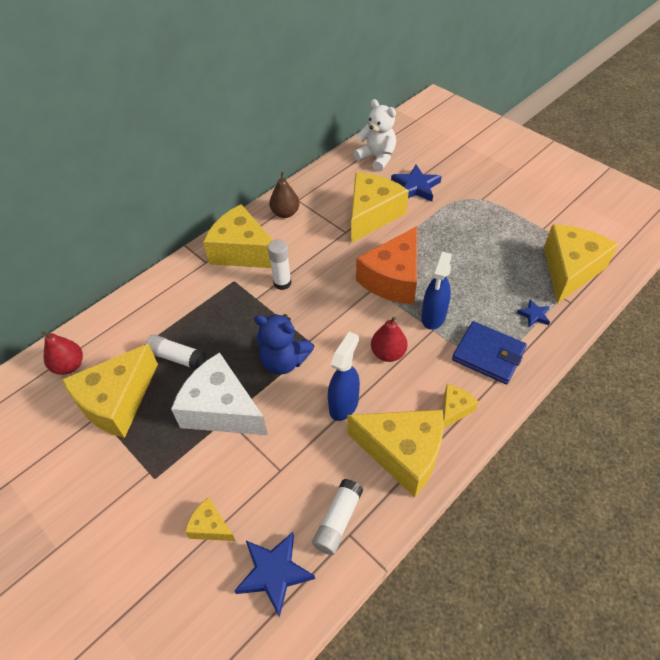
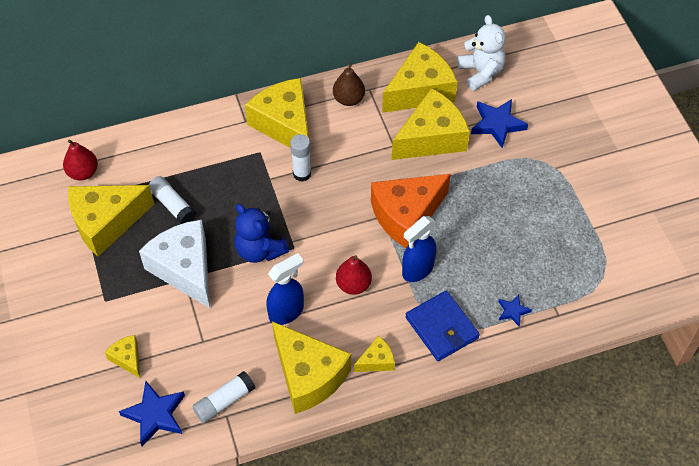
camera: 25 degrees right, 5 degrees up
yellow cheese [544,225,618,304] -> yellow cheese moved to [382,42,458,113]

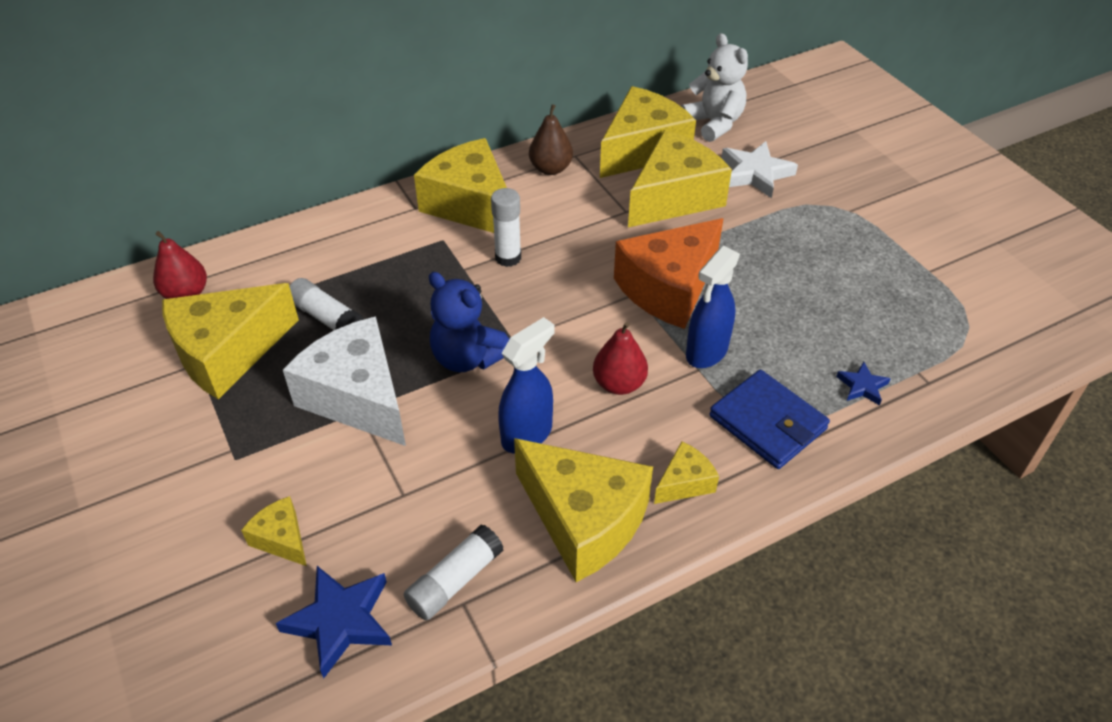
camera: 10 degrees left, 10 degrees down
blue star [471,99,528,149] -> white star [721,141,798,198]

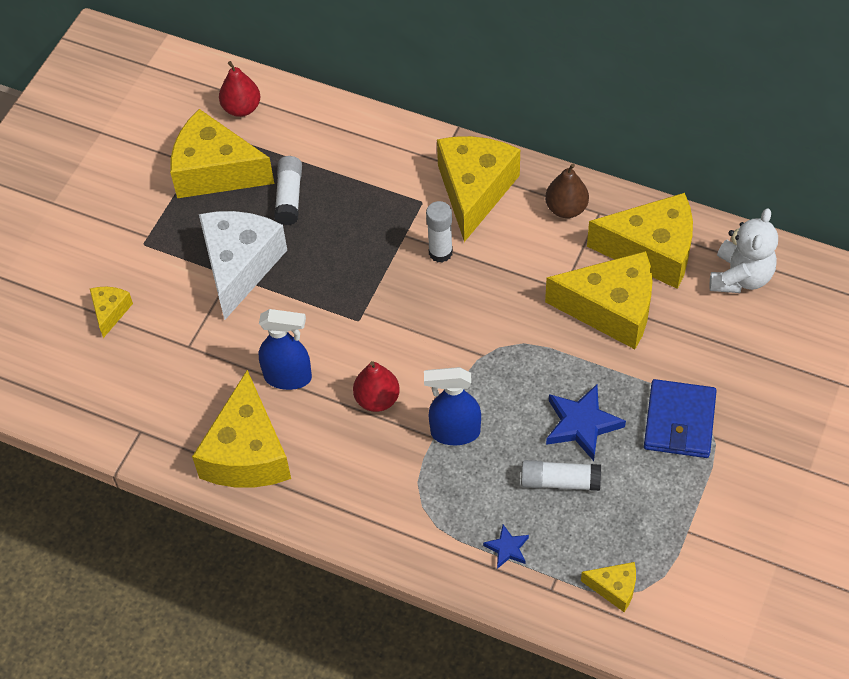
camera: 55 degrees right, 10 degrees up
blue star [276,566,392,678] -> blue star moved to [546,384,626,461]
white glue stick [404,525,503,620] -> white glue stick moved to [521,460,601,491]
blue teddy bear [429,272,509,372] -> none
orange cheese [614,218,724,329] -> none
yellow cheese [654,441,719,504] -> yellow cheese moved to [581,562,636,612]
blue wallet [709,370,830,469] -> blue wallet moved to [644,379,717,458]
white star [721,141,798,198] -> none

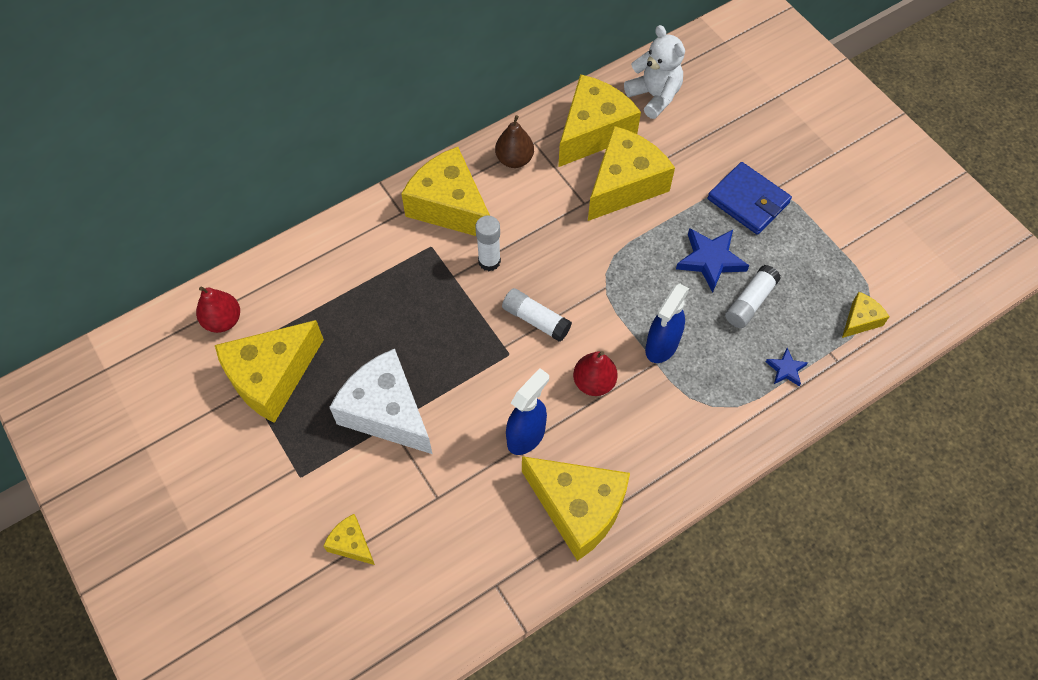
camera: 60 degrees left, 5 degrees up
white glue stick [274,156,302,225] -> white glue stick moved to [502,288,572,342]

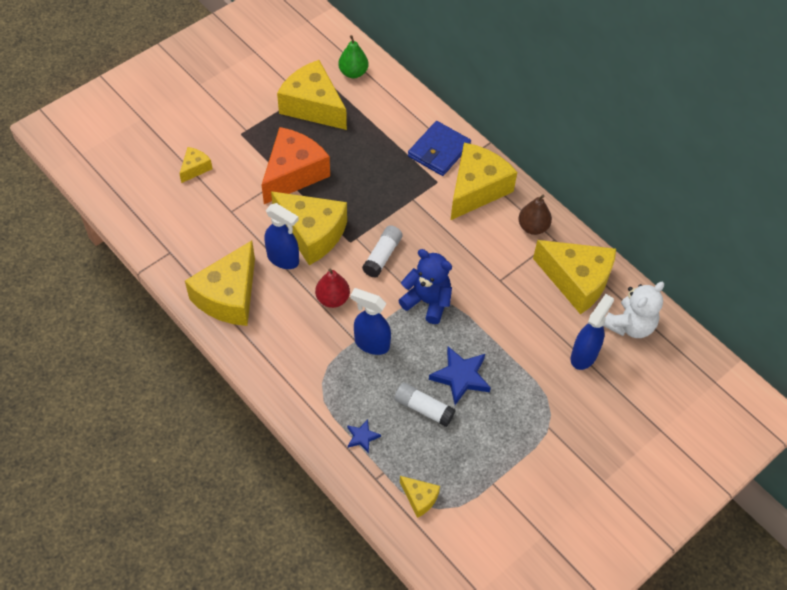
camera: 80 degrees right, 5 degrees down
red pear [196,287,240,333] -> green pear [338,35,369,78]
white cheese [329,348,432,454] -> orange cheese [262,127,330,204]
white glue stick [475,216,501,271] -> none
yellow cheese [588,126,675,221] -> yellow cheese moved to [271,191,347,265]
blue wallet [707,162,792,235] -> blue wallet moved to [408,121,471,176]
none -> blue teddy bear [398,249,452,324]
none -> blue spray bottle [571,294,614,370]

